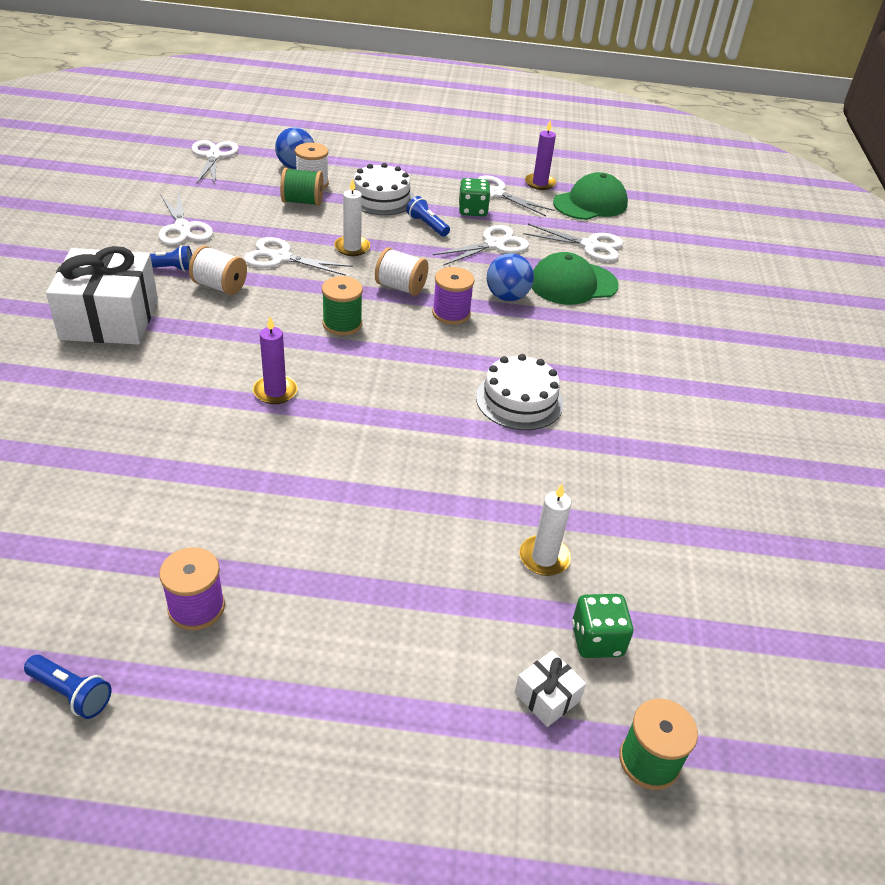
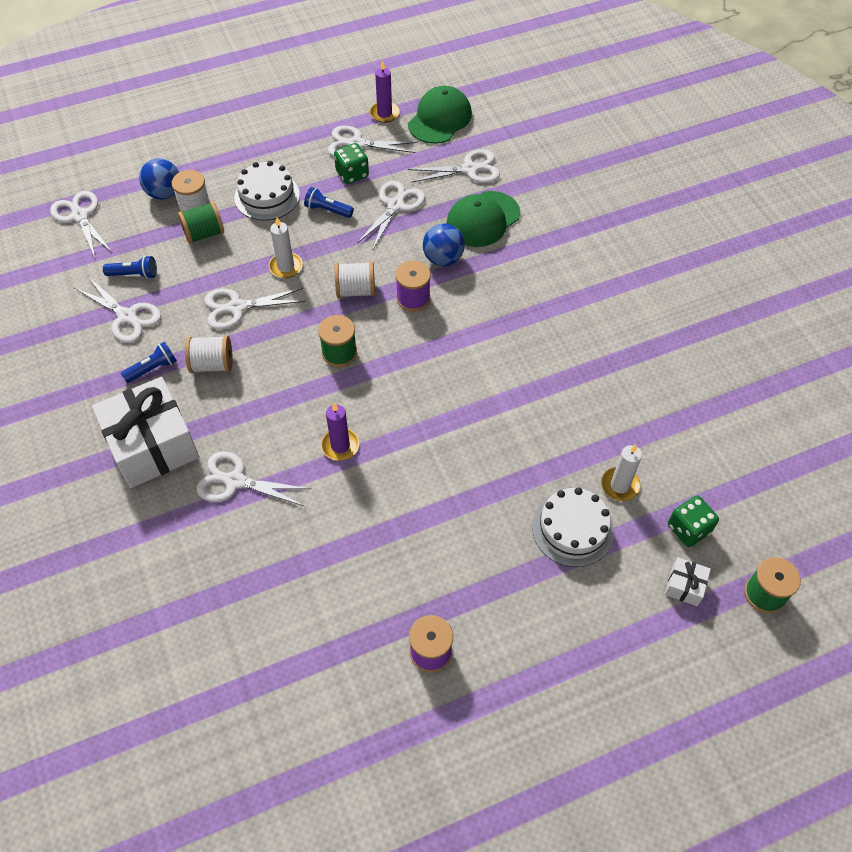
camera: 25 degrees left, 15 degrees up
blue flashlight [24,655,111,719] -> blue flashlight moved to [103,256,157,279]
white cake [476,354,563,430] -> white cake moved to [532,488,614,567]
none -> white scissors [196,451,311,506]

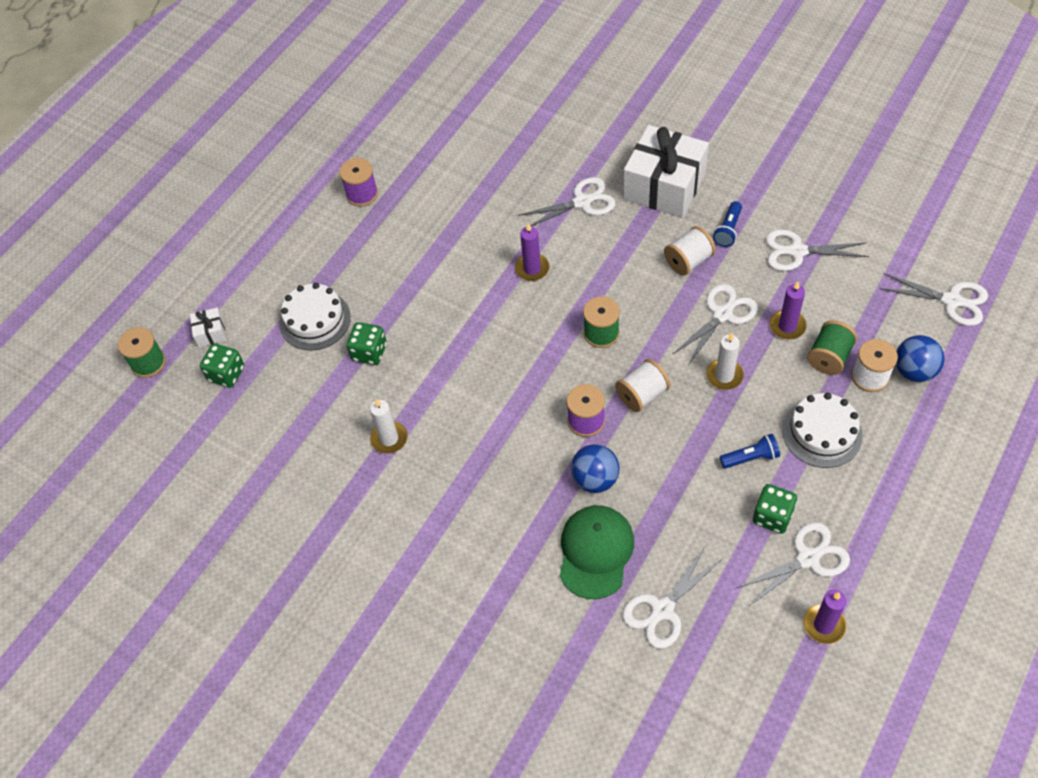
camera: 150 degrees right, 0 degrees up
blue flashlight [103,256,157,279] -> none
white scissors [357,181,425,249] -> none
green cap [408,86,472,144] -> none
white candle [601,444,642,501] -> white candle moved to [370,399,408,454]
none -> green dice [347,322,387,365]
none -> purple candle [770,282,807,340]

